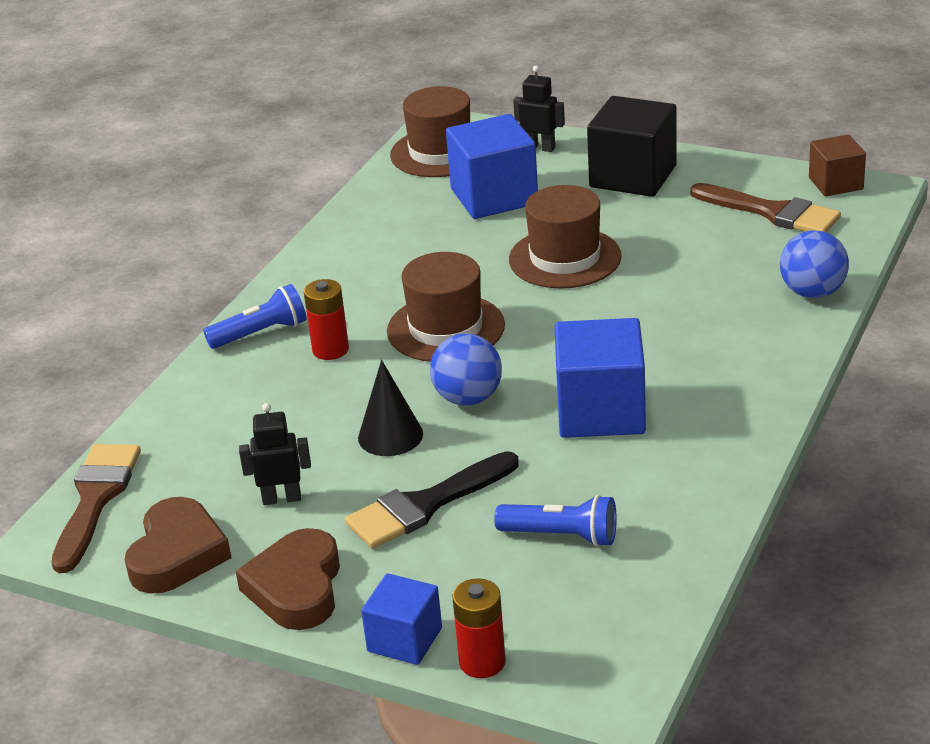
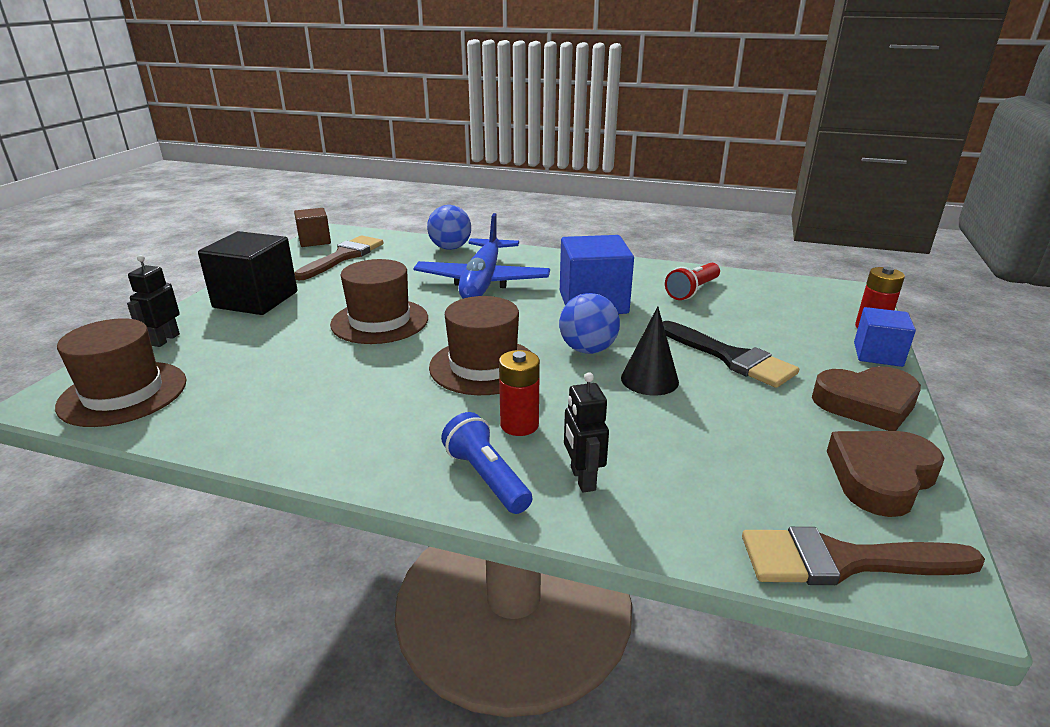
camera: 100 degrees left, 5 degrees down
brown heart [125,497,232,594] -> brown heart turned 45 degrees counterclockwise [827,431,944,517]
black robot [239,403,311,505] -> black robot moved to [564,372,609,493]
blue cube [446,114,538,219] -> none
blue flashlight [494,495,617,547] -> none
none -> blue plane [413,213,550,299]
none -> red flashlight [665,263,720,300]

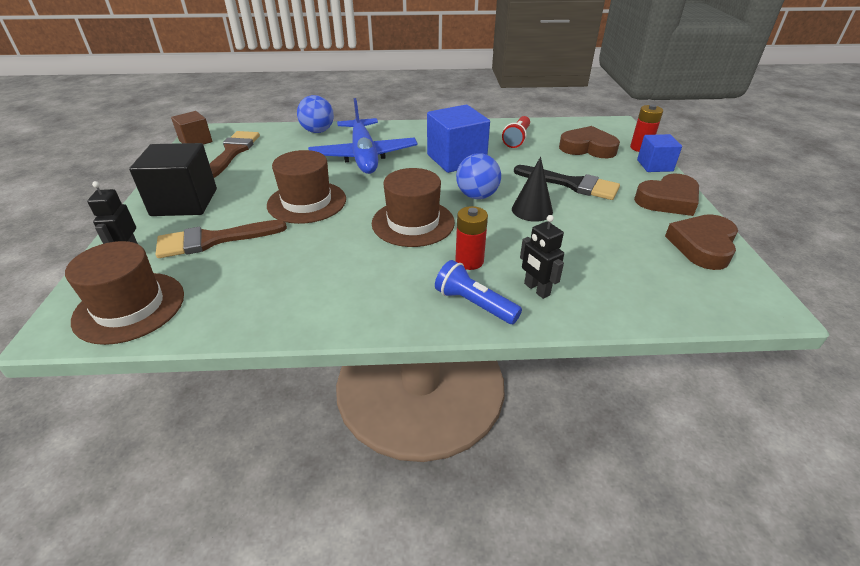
camera: 20 degrees left, 10 degrees up
brown brush [742,527,985,585] -> brown brush moved to [156,220,287,258]
none -> brown heart [559,126,620,158]

